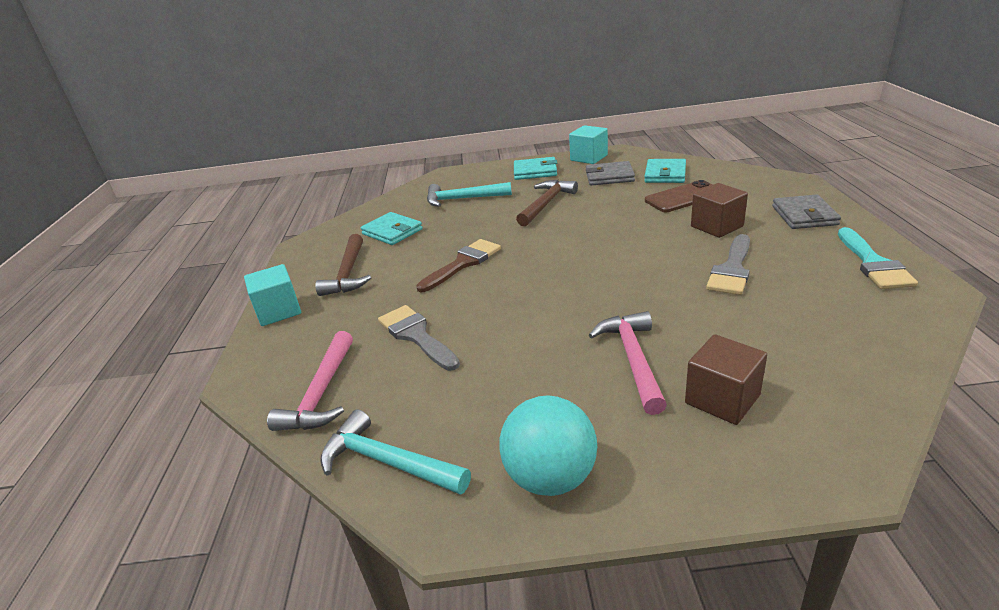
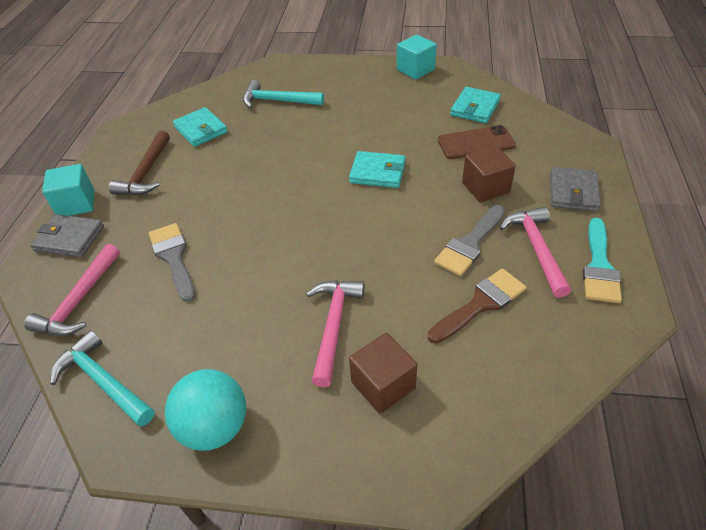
camera: 10 degrees right, 15 degrees up
brown brush [416,239,501,292] -> brown brush moved to [428,268,526,344]
turquoise wallet [514,157,557,180] -> turquoise wallet moved to [349,151,406,188]
brown hammer [516,180,578,226] -> none
grey wallet [586,161,635,185] -> grey wallet moved to [30,214,104,258]
none -> pink hammer [499,207,571,298]

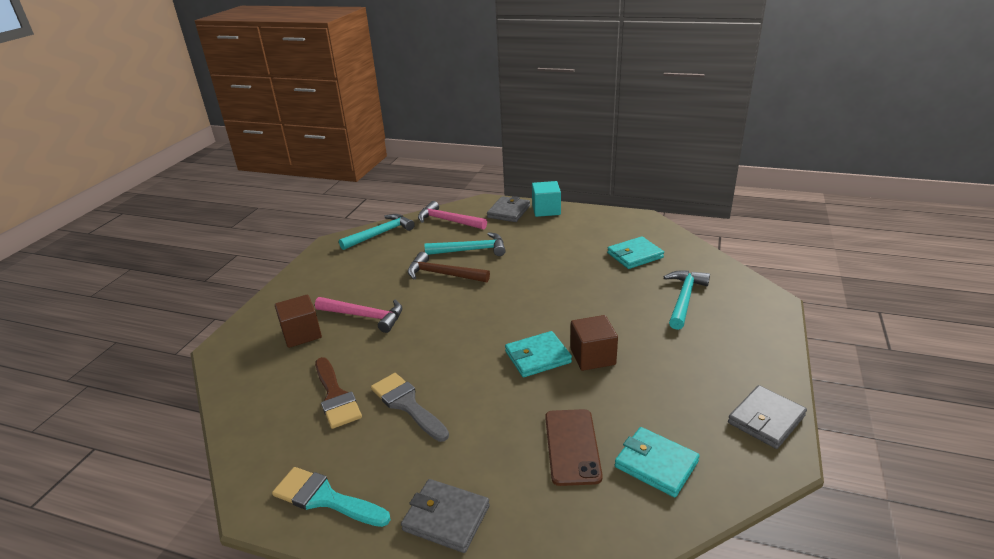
camera: 100 degrees right, 15 degrees down
brown hammer [109,131,170,195] -> brown hammer moved to [408,252,490,282]
grey brush [149,223,195,302] -> turquoise hammer [425,232,506,256]
turquoise ball [165,369,246,451] -> none
turquoise wallet [349,151,406,188] -> turquoise wallet turned 45 degrees clockwise [505,331,572,377]
turquoise cube [397,35,437,79] -> grey wallet [728,385,807,449]
brown cube [462,146,516,203] -> brown cube moved to [570,315,618,371]
pink hammer [499,207,571,298] -> none

